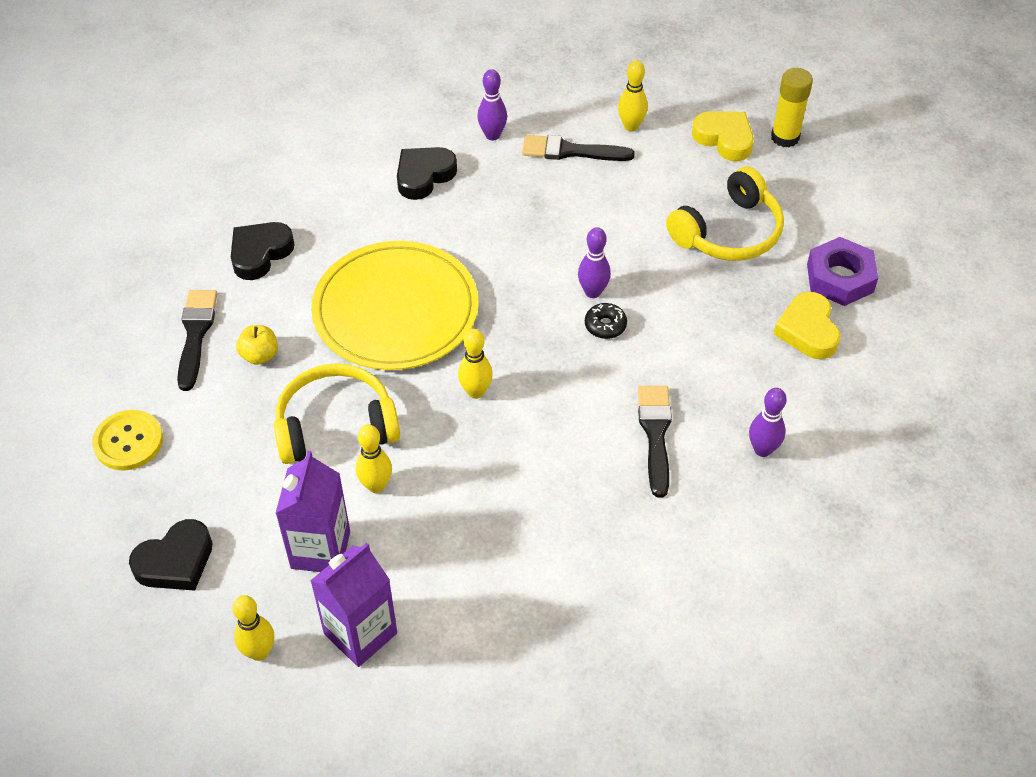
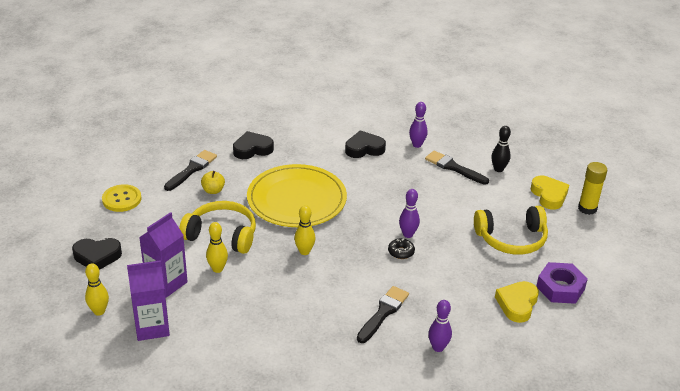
camera: 30 degrees right, 15 degrees down
yellow bowling pin [618,60,648,131] -> black bowling pin [491,126,511,172]

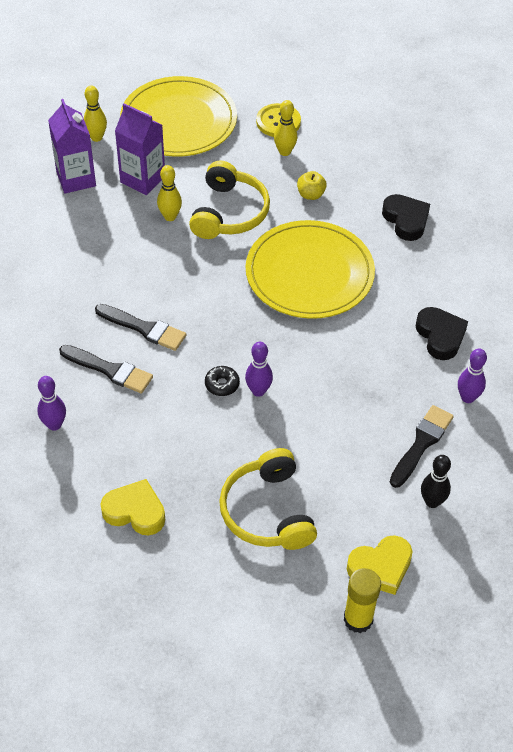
camera: 85 degrees right, 15 degrees up
black heart [72,238,122,270] -> yellow plate [120,76,237,157]
black brush [164,150,217,191] -> black brush moved to [95,304,186,351]
yellow bowling pin [294,205,316,255] -> yellow bowling pin moved to [274,100,297,156]
purple nut [536,262,588,304] -> none

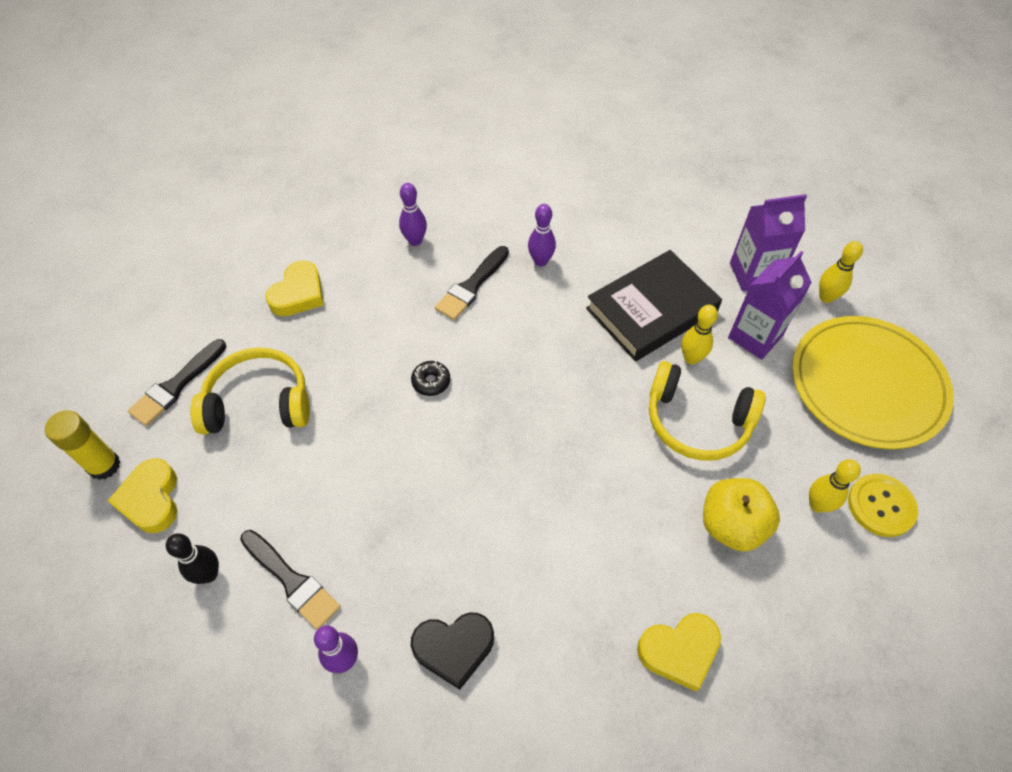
camera: 100 degrees right, 5 degrees up
black brush [95,304,186,351] -> black brush moved to [128,339,226,426]
purple bowling pin [245,342,273,397] -> purple bowling pin moved to [528,204,556,266]
yellow plate [246,220,375,319] -> none
yellow apple [297,171,327,200] -> yellow apple [703,478,780,552], size x1.74
black heart [382,194,430,241] -> yellow heart [637,613,721,691]
none -> black book [586,250,722,362]

